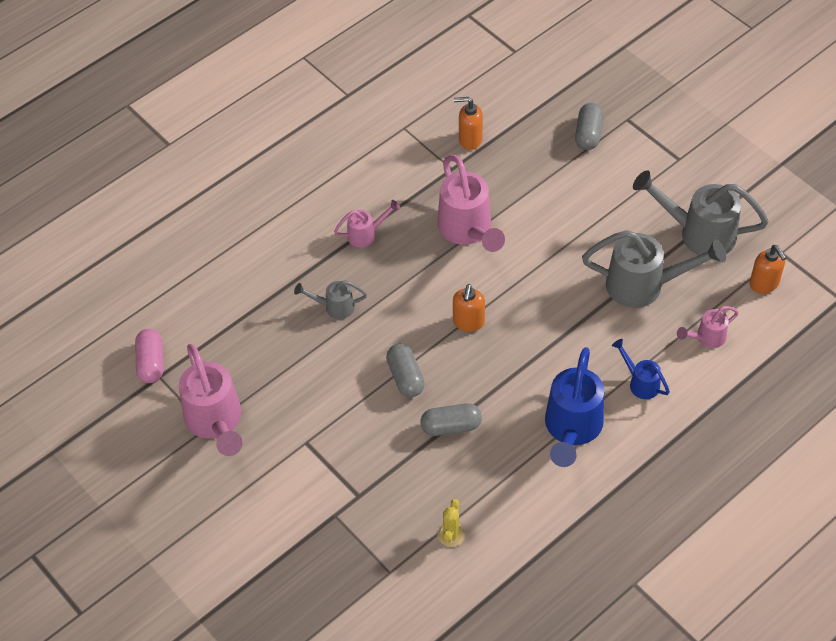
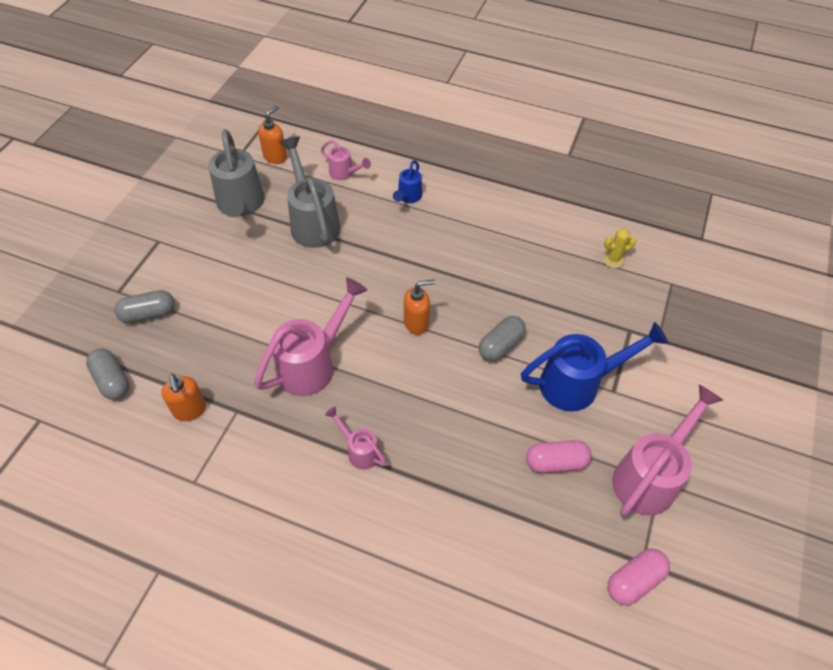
camera: 120 degrees left, 0 degrees up
grey watering can [294,280,367,319] -> none
grey capsule [421,403,482,436] -> grey capsule moved to [86,349,129,400]
blue watering can [545,347,604,467] -> blue watering can moved to [521,322,669,411]
none -> pink capsule [526,440,592,473]

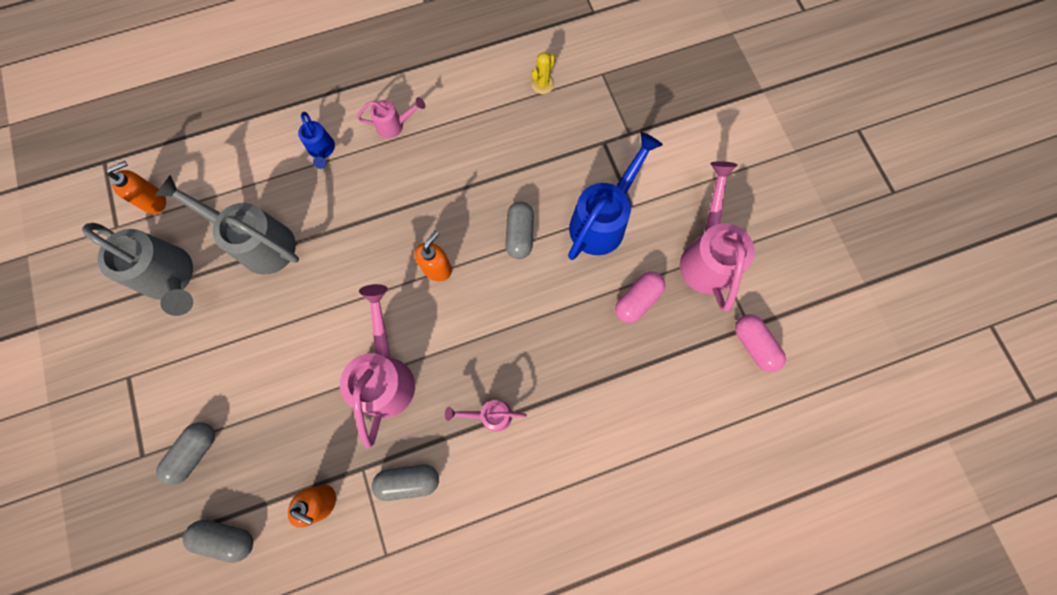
camera: 40 degrees left, 20 degrees up
orange soap dispenser [258,106,287,164] -> orange soap dispenser turned 60 degrees clockwise [106,161,166,214]
pink watering can [321,140,371,180] -> pink watering can moved to [357,97,425,138]
pink capsule [607,549,670,605] -> pink capsule turned 45 degrees counterclockwise [735,314,786,372]
none -> grey capsule [372,465,439,501]

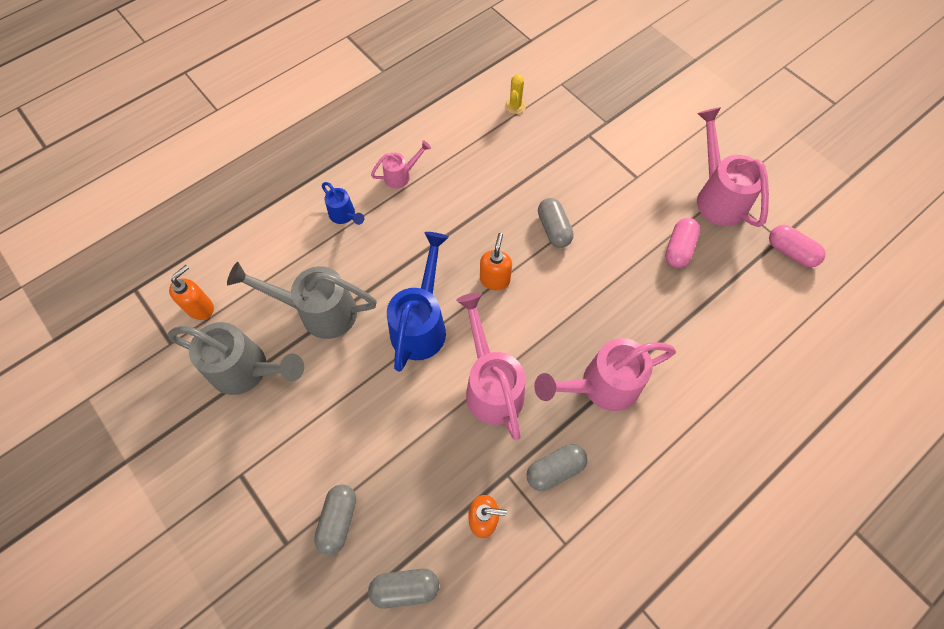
camera: 20 degrees left, 10 degrees down
pink watering can [445,400,527,432] -> pink watering can [534,338,676,411], size x1.94
blue watering can [568,132,663,260] -> blue watering can moved to [387,232,449,372]

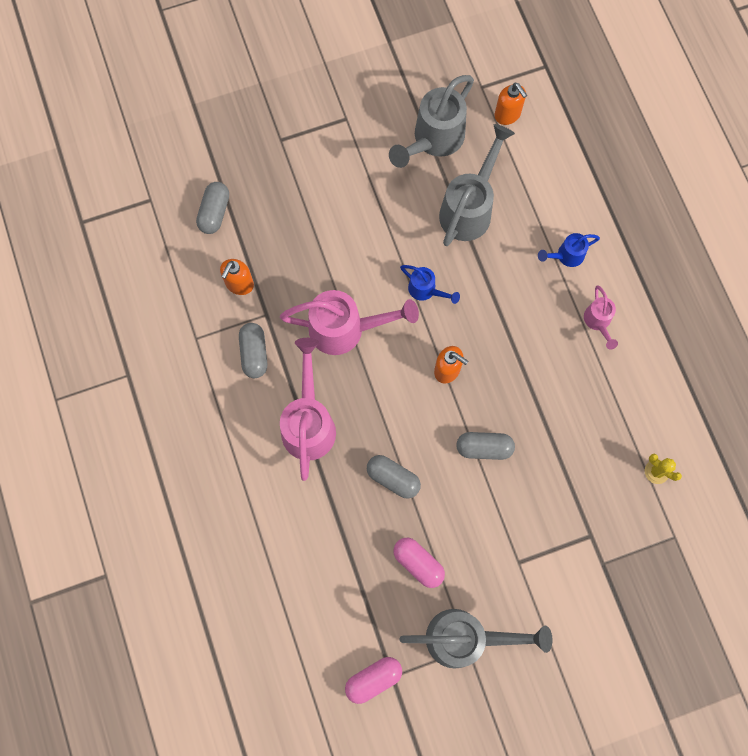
camera: 110 degrees right, 10 degrees up
grey capsule [314,484,356,555] -> grey capsule moved to [367,455,421,499]
blue watering can [387,232,449,372] -> blue watering can [400,265,460,304], size x0.52
pink watering can [697,107,769,227] -> grey watering can [399,609,553,669]

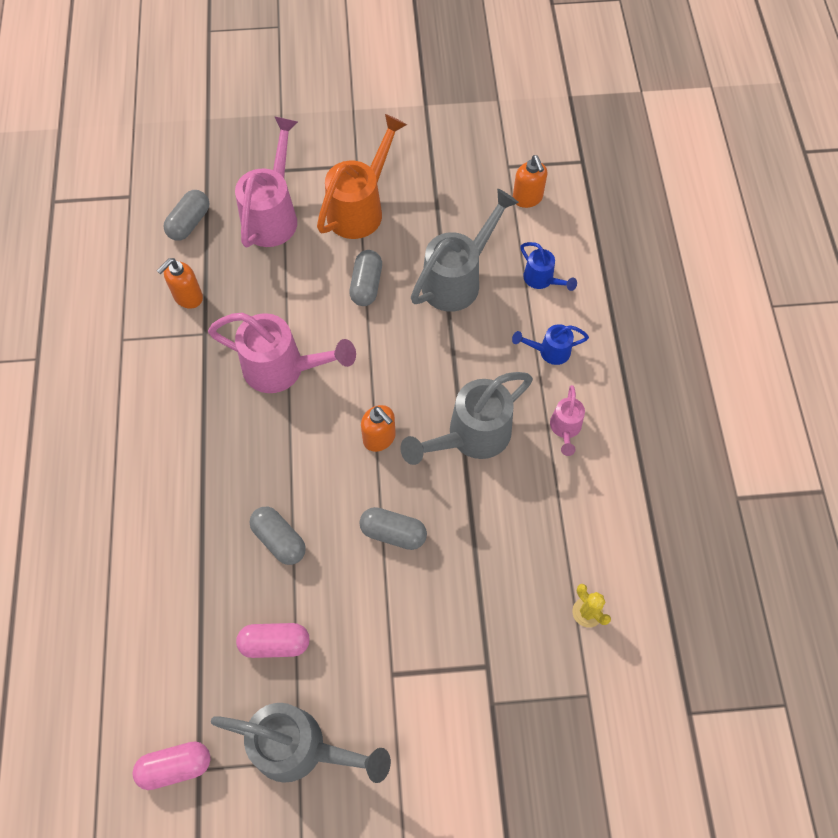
camera: 15 degrees right, 10 degrees down
grey capsule [239,323,267,378] -> grey capsule moved to [349,250,382,306]
pink watering can [280,338,336,481] -> pink watering can moved to [235,116,298,248]
grey watering can [389,75,474,168] -> grey watering can moved to [400,372,533,465]
pink capsule [393,538,445,588] -> pink capsule turned 60 degrees counterclockwise [236,623,310,658]
blue watering can [400,265,460,304] -> blue watering can moved to [520,242,577,291]
none -> orange watering can [317,114,407,239]

